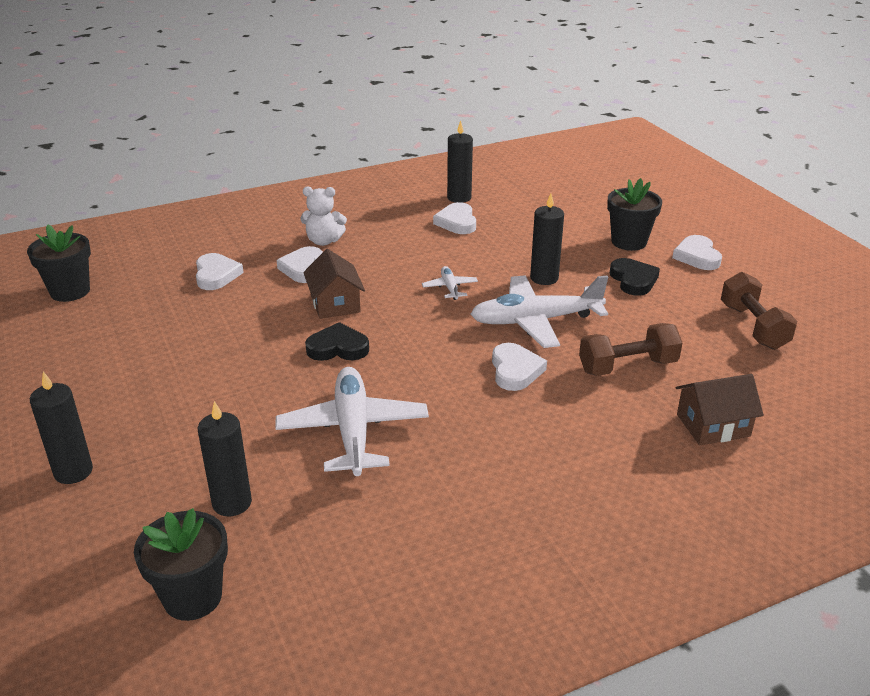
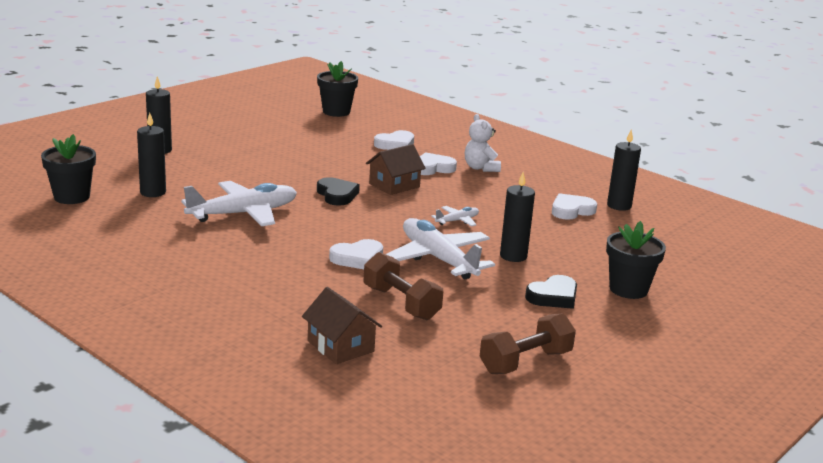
camera: 65 degrees right, 10 degrees down
white heart [672,235,722,270] -> none

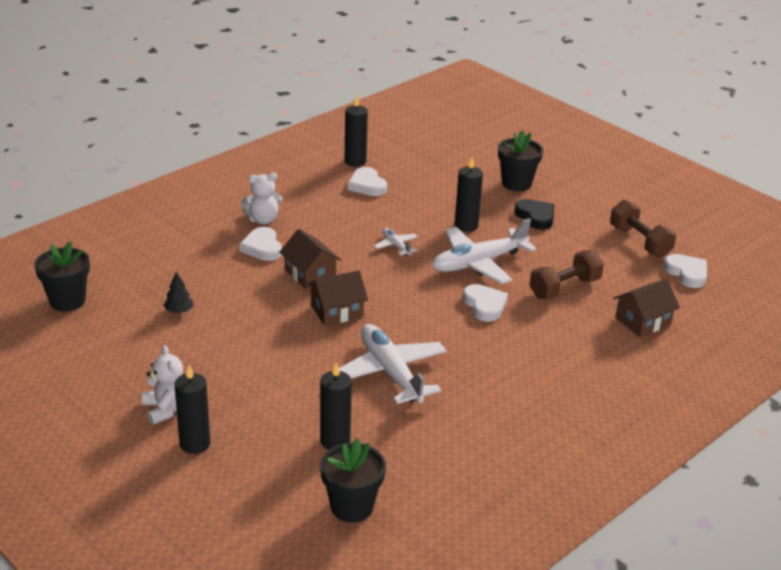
camera: 85 degrees left, 10 degrees up
black heart [317,177,360,206] -> brown house [307,270,368,326]
white heart [374,130,414,150] -> white heart moved to [663,254,707,288]
none -> white teddy bear [142,345,183,425]
none -> black tree [164,272,193,313]

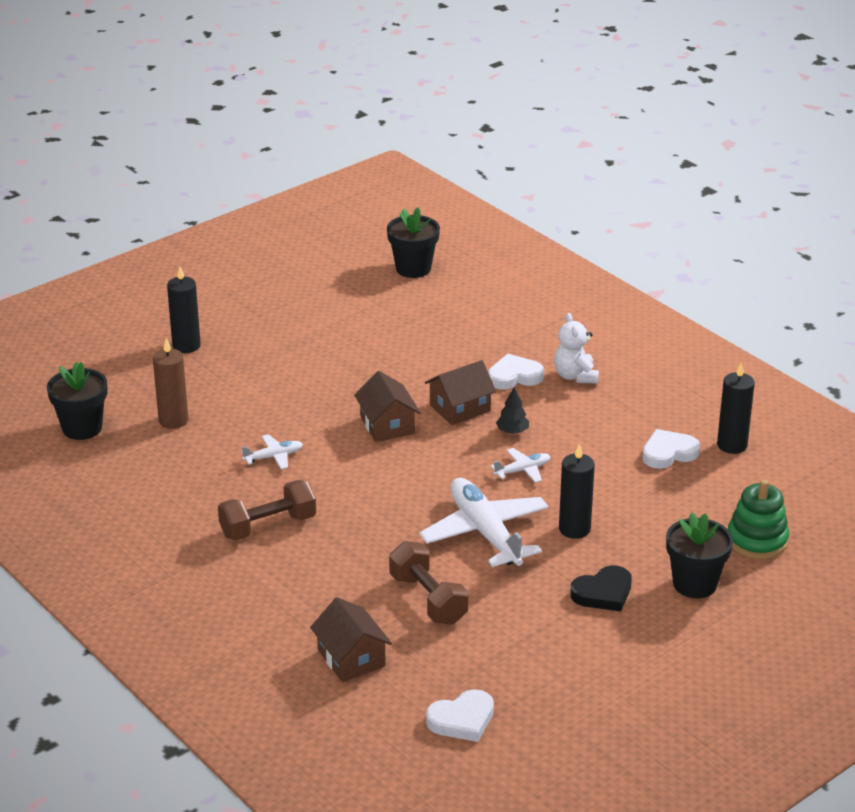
camera: 95 degrees right, 0 degrees up
white teddy bear [142,345,183,425] -> none
black tree [164,272,193,313] -> black tree moved to [496,388,529,434]
black candle [320,363,352,450] -> brown candle [153,338,188,429]
white plane [339,324,447,404] -> white plane [241,434,303,469], size x0.46
white heart [463,284,508,322] -> none
brown dumbbell [610,200,676,257] -> brown dumbbell moved to [218,480,316,541]
none -> green stacking toy [728,479,789,559]

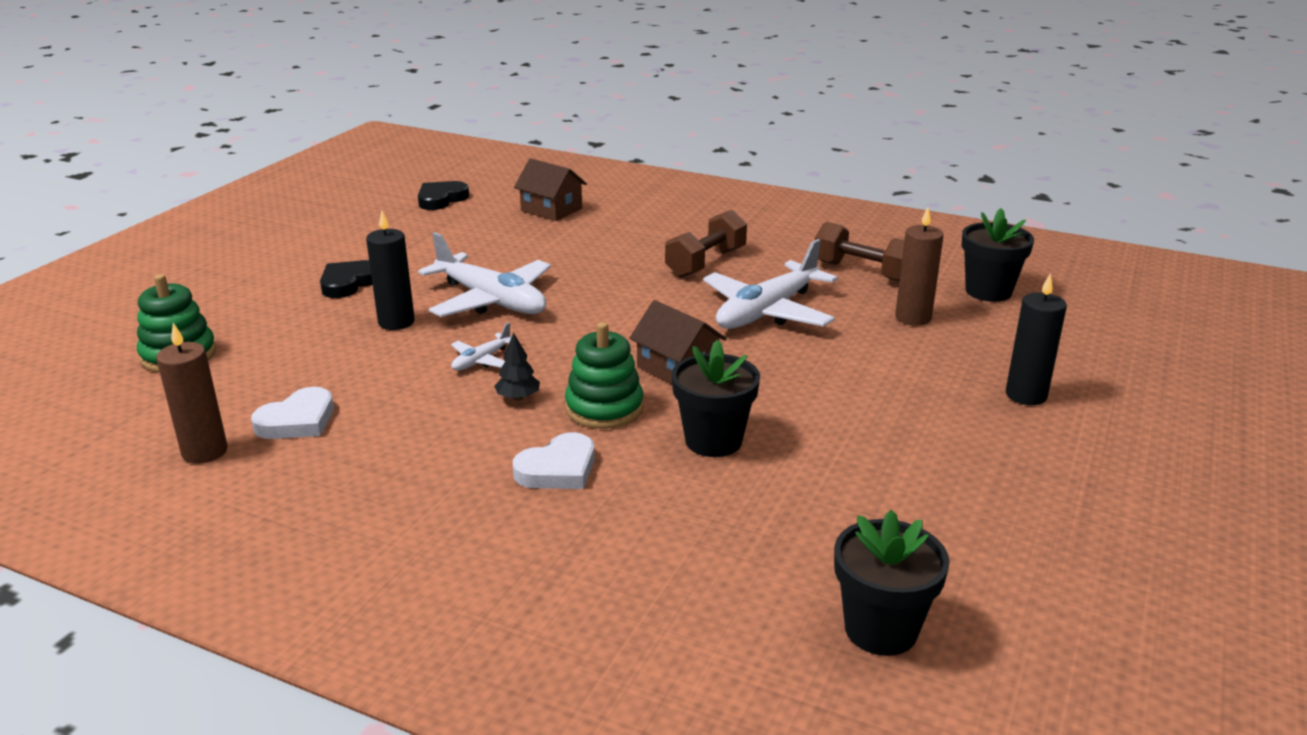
camera: 155 degrees right, 5 degrees down
white plane [241,434,303,469] -> white plane [703,239,838,329], size x2.17
brown dumbbell [389,541,468,625] -> brown dumbbell moved to [815,222,904,281]
brown house [425,360,496,425] -> green stacking toy [565,322,644,429]
white heart [426,689,494,742] -> black heart [418,181,469,210]
white teddy bear [554,313,599,383] -> none
black flower pot [666,512,733,598] -> black flower pot moved to [671,340,760,457]
black candle [717,363,755,454] -> brown candle [156,323,228,464]

